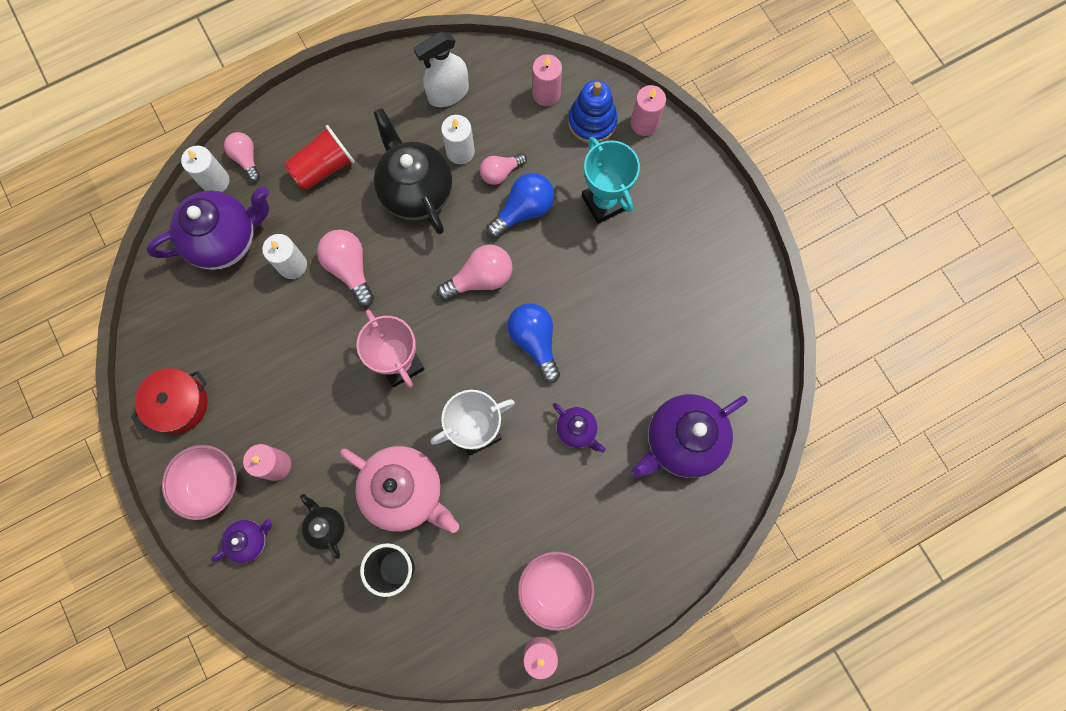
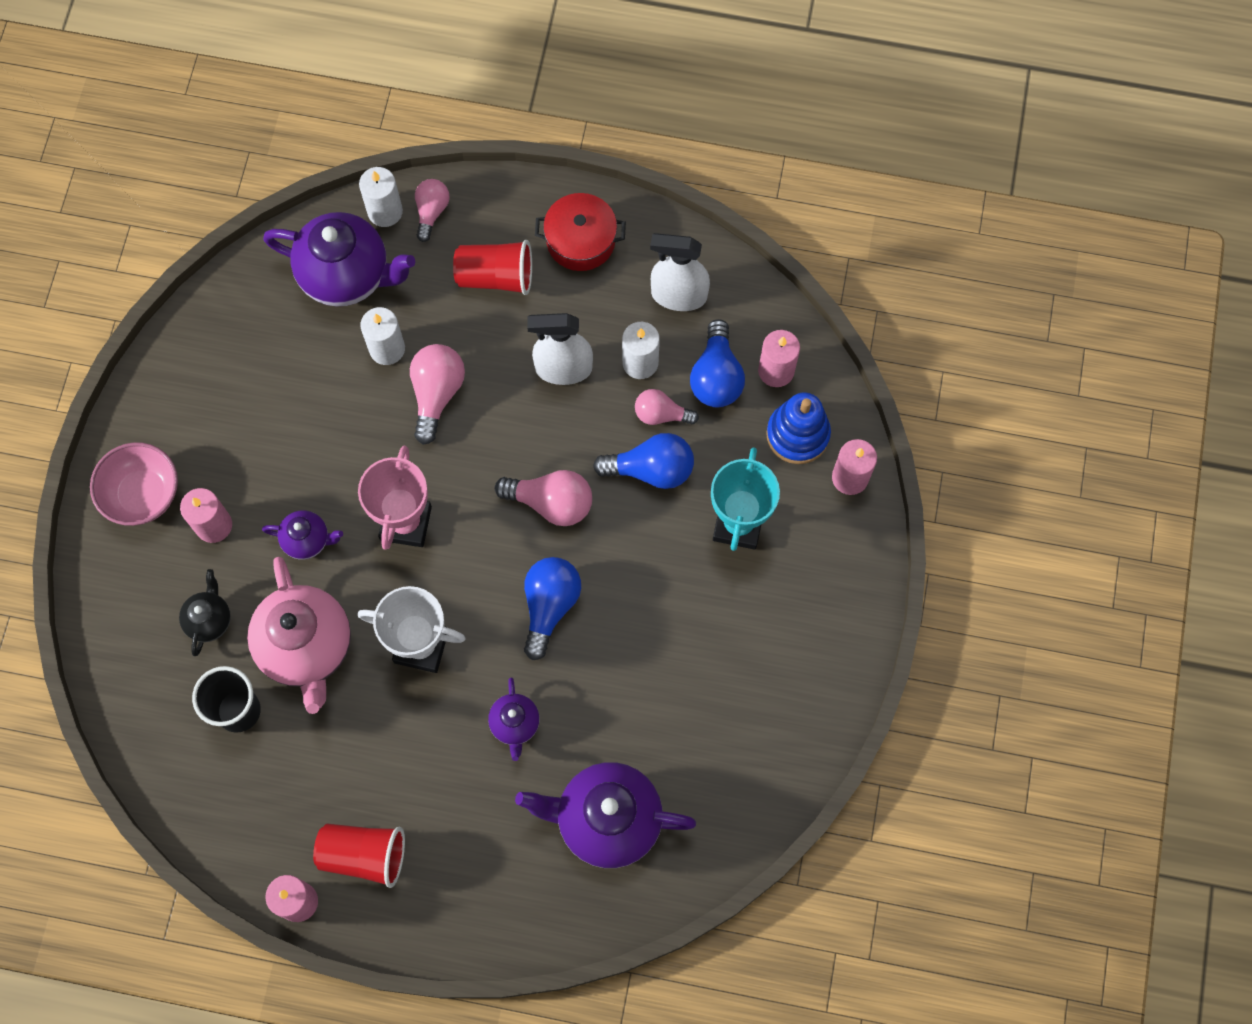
camera: 40 degrees right, 5 degrees down
red pot [131,368,208,433] -> red pot moved to [535,193,626,271]
purple teapot [211,519,272,563] -> purple teapot moved to [262,510,343,559]
black teapot [374,108,453,234] -> white spray bottle [527,313,593,385]
pink bowl [518,551,594,631] -> red cup [313,823,405,888]
none -> blue light bulb [690,319,745,407]

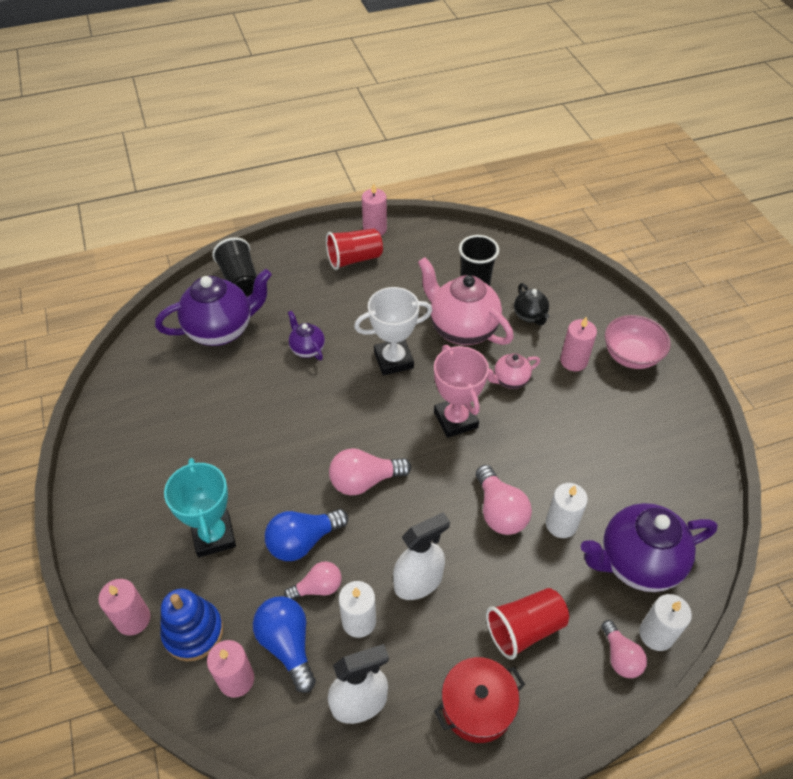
camera: 150 degrees right, 20 degrees down
purple teapot [262,510,343,559] -> pink teapot [487,353,540,389]
blue light bulb [524,557,581,660] -> none
none -> black cup [212,237,257,296]

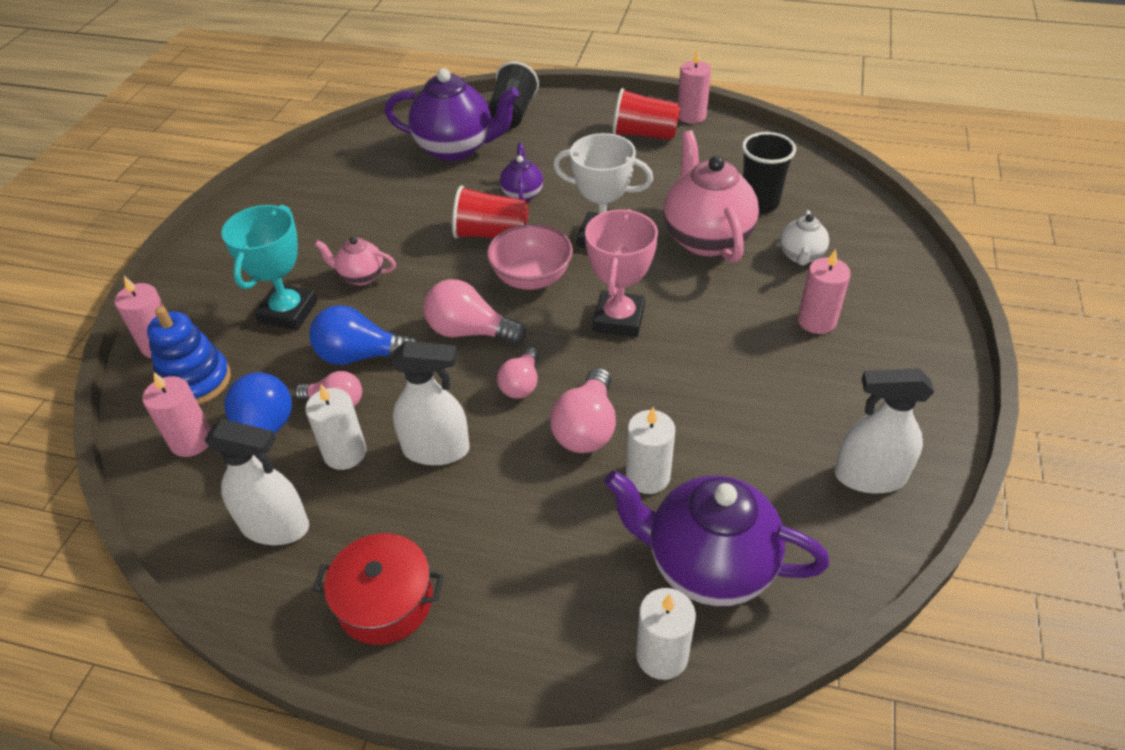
camera: 35 degrees right, 5 degrees down
red cup [486,588,569,659] -> red cup moved to [452,185,529,239]
pink teapot [487,353,540,389] -> pink teapot moved to [315,237,396,286]
black teapot [514,283,549,325] -> white teapot [780,210,829,266]
pink light bulb [602,620,647,678] -> pink light bulb moved to [497,347,539,399]
pink bowl [605,315,671,369] -> pink bowl moved to [487,224,573,290]
none -> white spray bottle [835,369,934,493]

